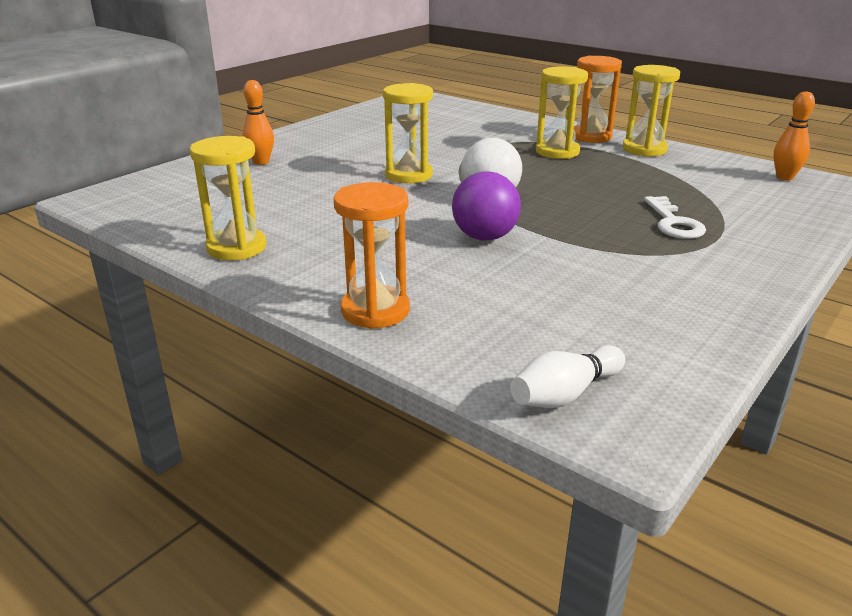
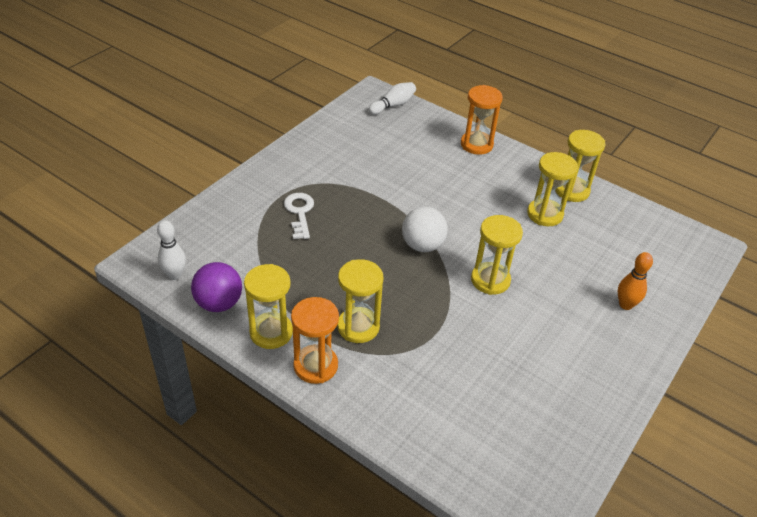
camera: 175 degrees right, 15 degrees up
purple ball [452,171,521,241] -> purple ball moved to [191,262,242,312]
orange bowling pin [773,92,815,180] -> white bowling pin [157,220,186,280]
none -> yellow hourglass [527,152,578,226]

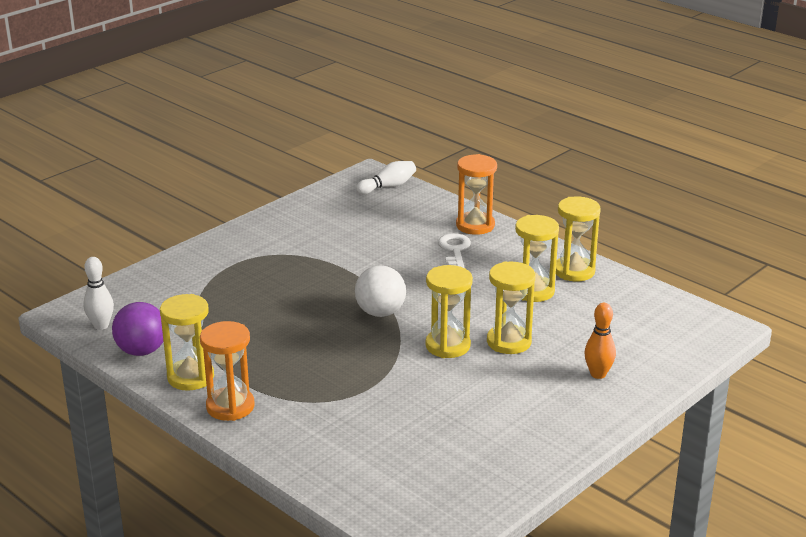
camera: 10 degrees right, 15 degrees down
white key [284,193,314,239] -> white key moved to [438,233,471,268]
yellow hourglass [338,259,383,343] -> yellow hourglass moved to [487,261,535,354]

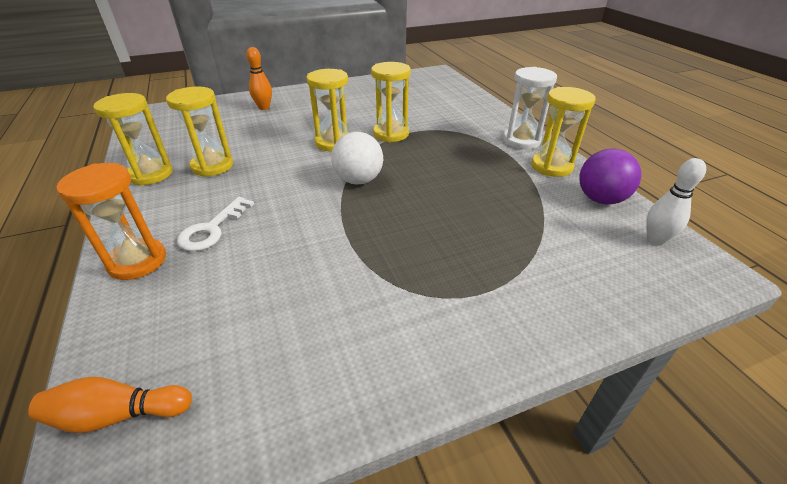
camera: 155 degrees left, 10 degrees up
orange hourglass [200,321,255,421] -> white hourglass [503,67,557,149]
white bowling pin [356,161,416,194] -> orange bowling pin [29,377,192,433]
yellow hourglass [487,261,535,354] -> yellow hourglass moved to [371,62,411,142]

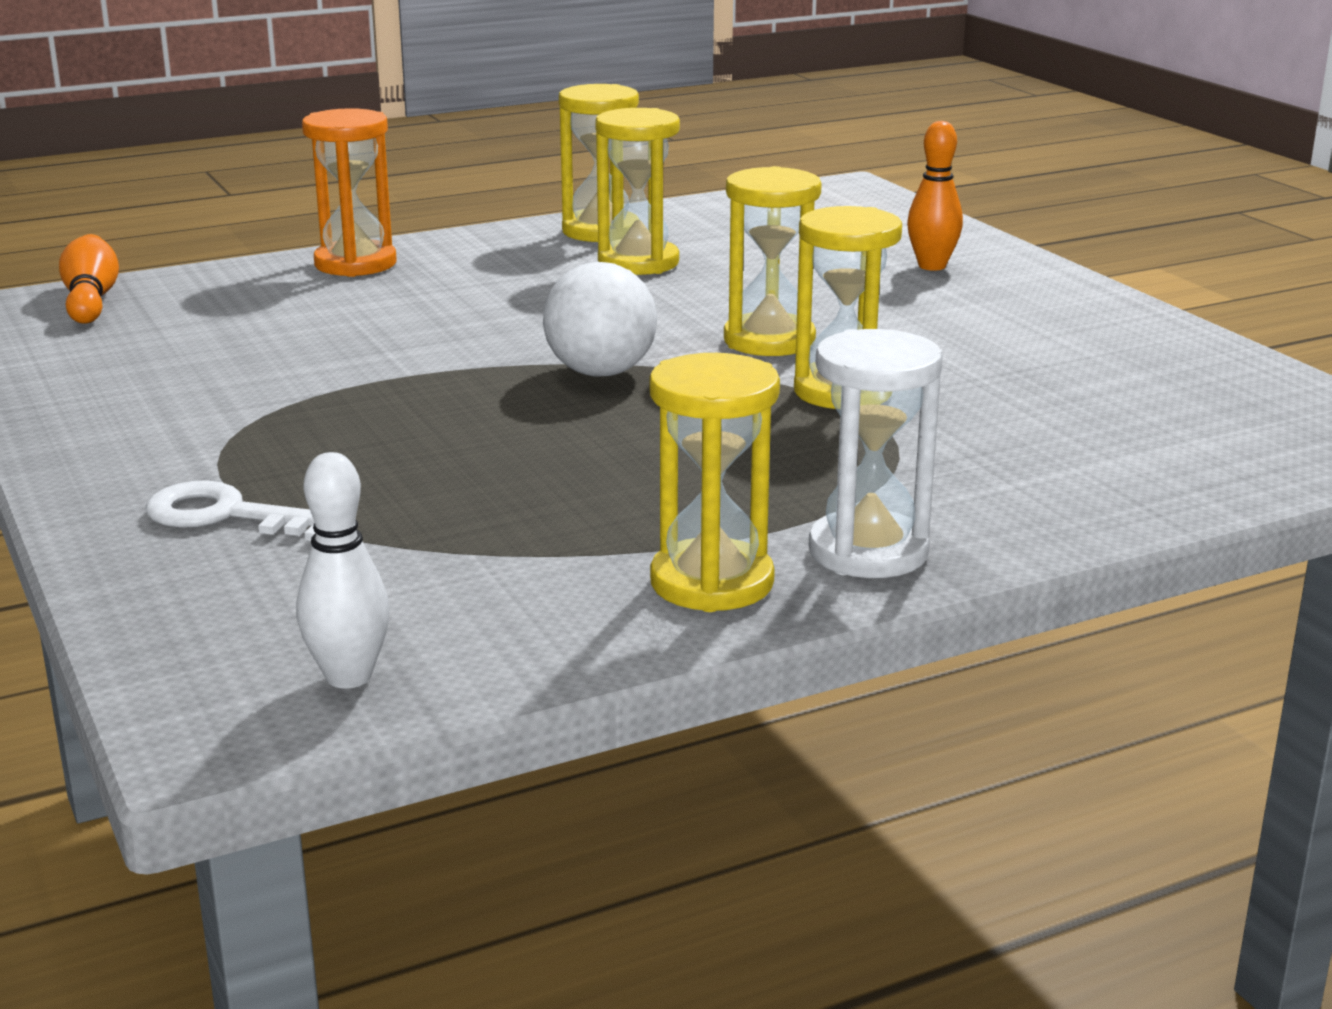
camera: 85 degrees right, 15 degrees down
white key [177,197,254,251] -> white key moved to [146,480,315,541]
purple ball [579,148,642,204] -> none

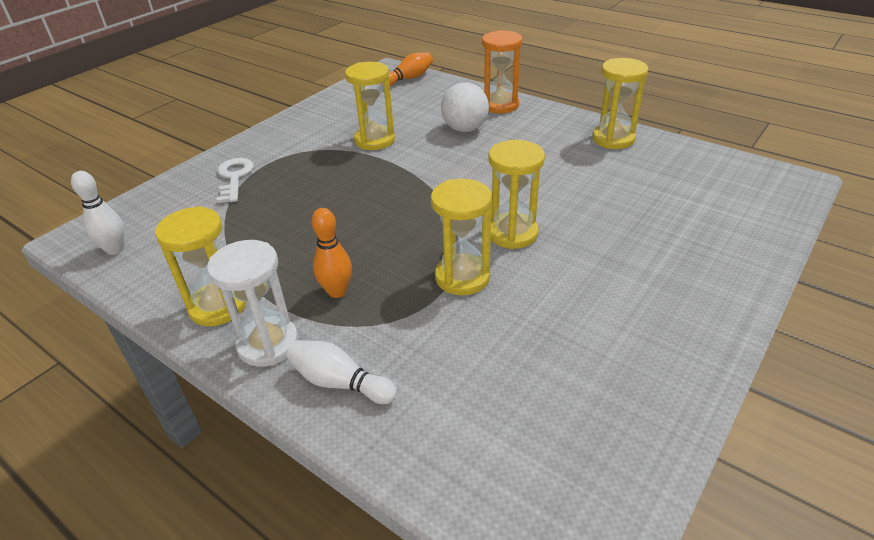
camera: 65 degrees right, 15 degrees up
white ball [543,262,657,377] -> white ball moved to [441,82,489,132]
yellow hourglass [595,108,680,275] -> yellow hourglass moved to [345,62,395,150]
orange bowling pin [907,121,963,271] -> orange bowling pin moved to [311,208,352,298]
none -> white bowling pin [287,340,397,404]

